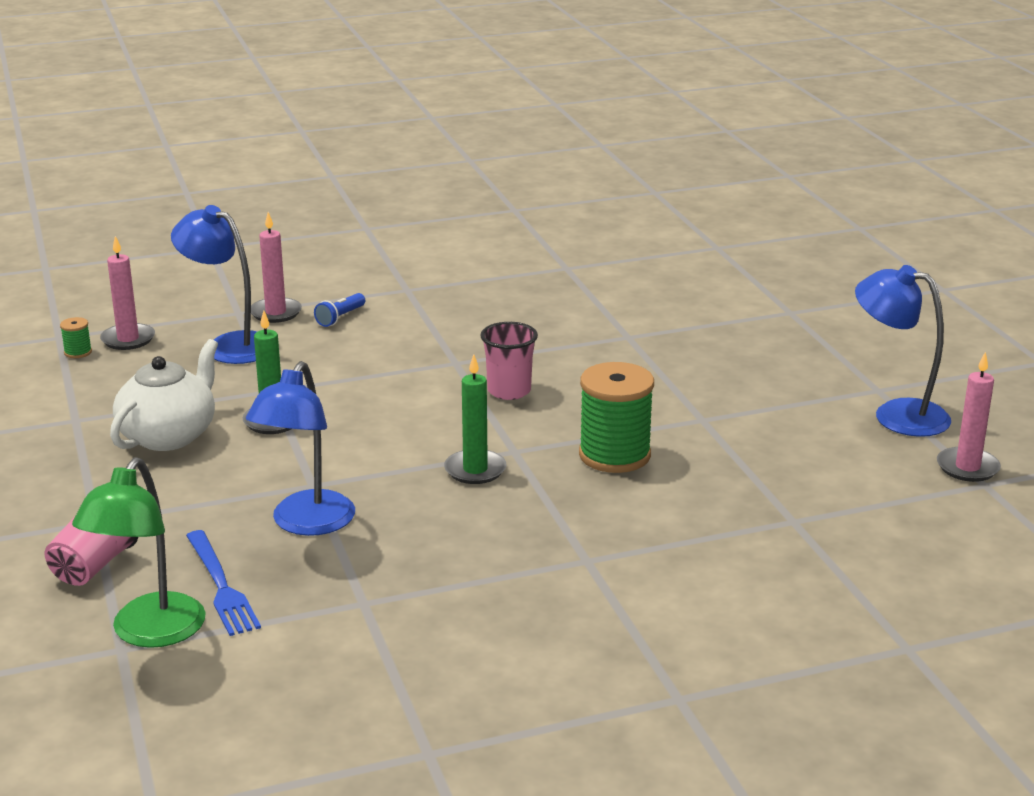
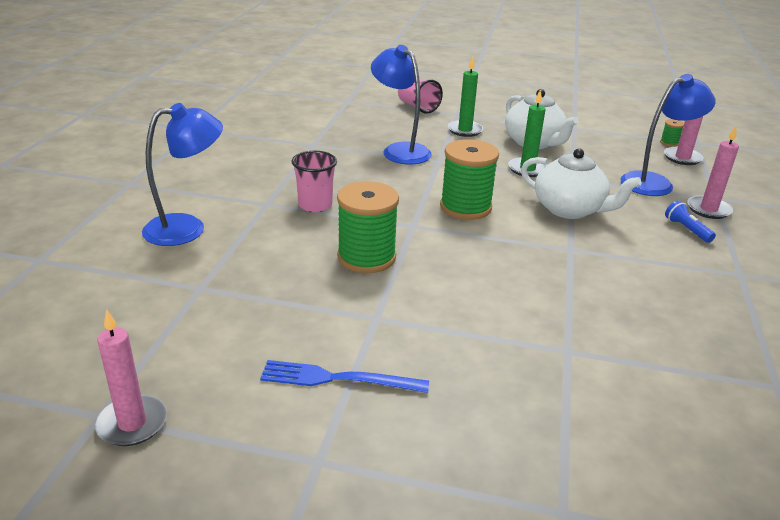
camera: 120 degrees right, 5 degrees up
green lamp [72,457,206,648] -> none
blue fork [186,530,261,636] -> blue fork moved to [260,360,429,393]
green candle [444,354,506,484] -> green candle moved to [448,57,483,137]
pink cup [481,322,538,400] -> pink cup moved to [292,151,337,212]
blue lamp [855,265,951,437] -> blue lamp moved to [142,103,223,246]
none -> green spool [440,139,499,220]
none -> white teapot [521,148,641,219]

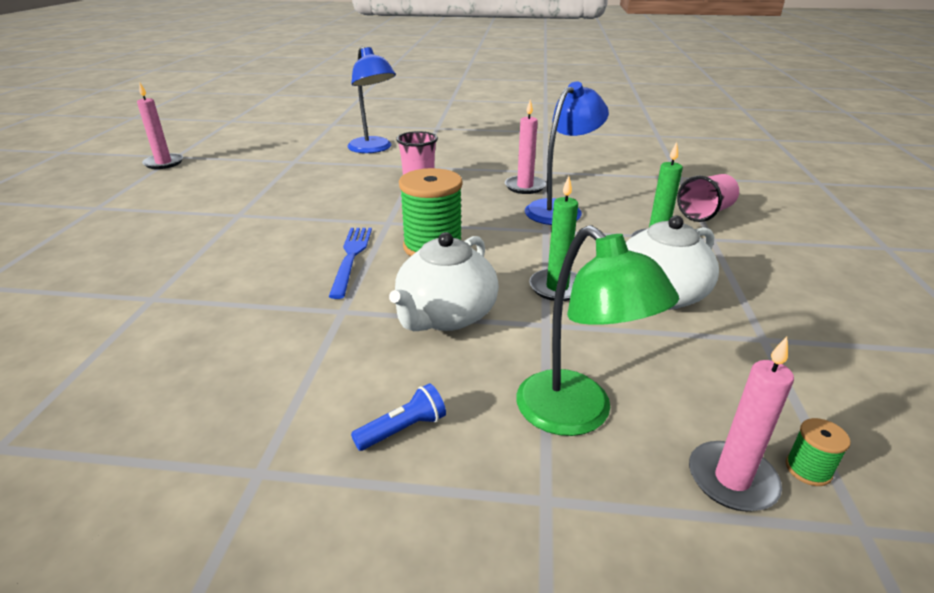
camera: 85 degrees right, 0 degrees up
blue fork [260,360,429,393] -> blue fork moved to [329,228,372,299]
green spool [337,181,399,273] -> none
blue lamp [621,74,715,196] -> green lamp [516,225,679,436]
pink candle [687,126,739,219] -> pink candle moved to [505,100,546,194]

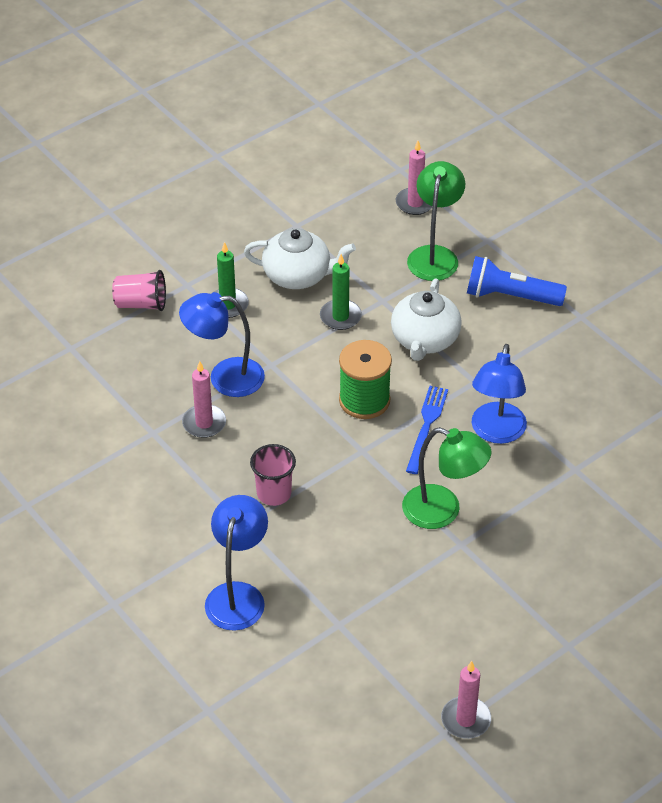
camera: 135 degrees left, 15 degrees up
blue fork [329,228,372,299] -> blue fork turned 150 degrees clockwise [406,386,448,474]
blue flashlight [351,383,446,451] -> blue flashlight [467,256,567,306], size x1.99
white teapot [389,232,499,331] -> white teapot turned 120 degrees clockwise [391,279,462,361]
green spool [786,418,851,486] -> none
none -> green lamp [402,427,492,529]
none -> blue lamp [472,344,527,444]

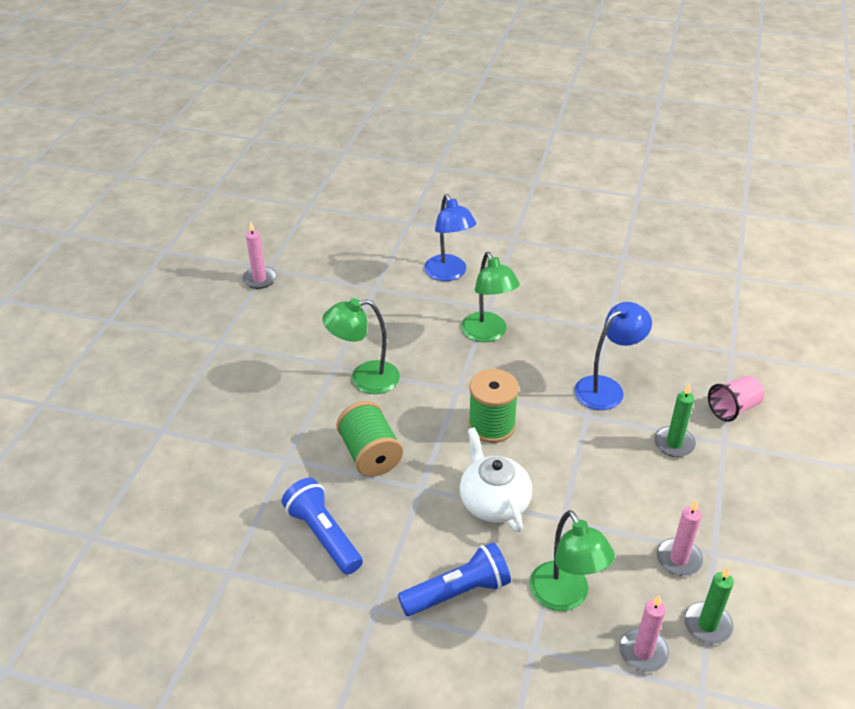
camera: 145 degrees right, 5 degrees down
pink candle [182,361,226,438] -> pink candle moved to [656,500,703,576]
white teapot [244,228,356,289] -> none
pink cup [250,444,296,506] -> green lamp [461,252,520,342]
green candle [320,254,362,330] -> green candle moved to [684,567,734,644]
blue fork [406,386,448,474] -> none
blue lamp [472,344,527,444] -> green spool [336,401,403,477]
none -> blue flashlight [282,478,363,575]

